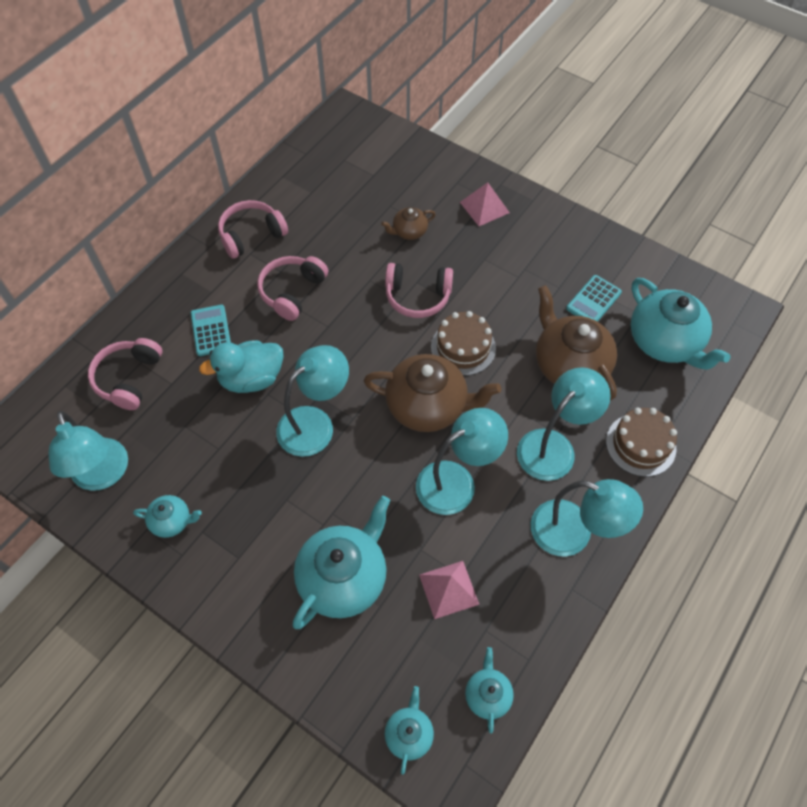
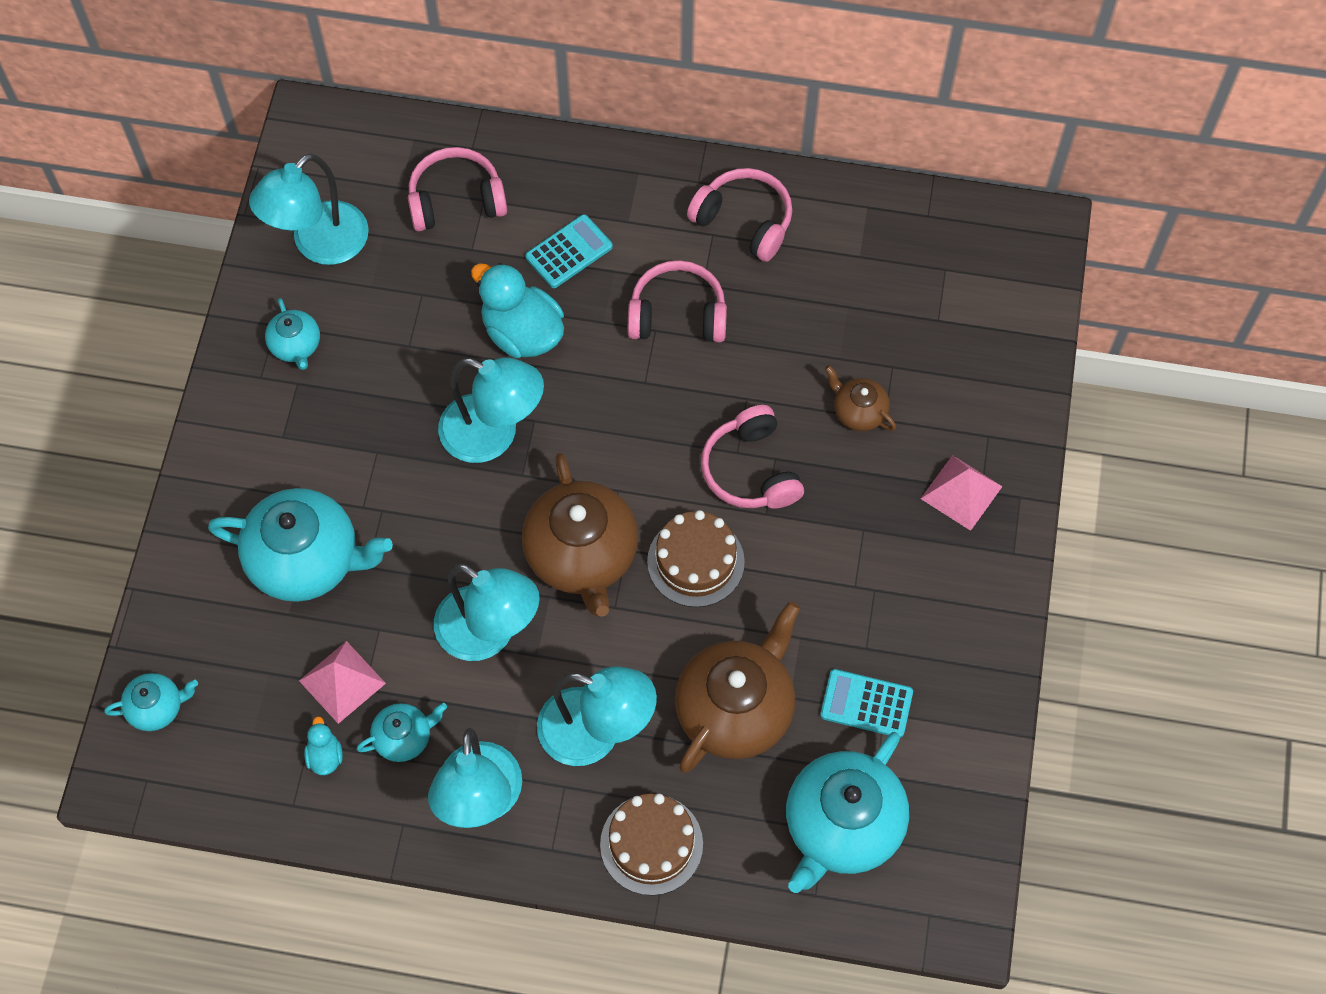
camera: 65 degrees right, 5 degrees up
turquoise teapot [465,647,514,734] -> turquoise teapot moved to [357,703,447,762]
none -> turquoise duck [304,716,343,775]

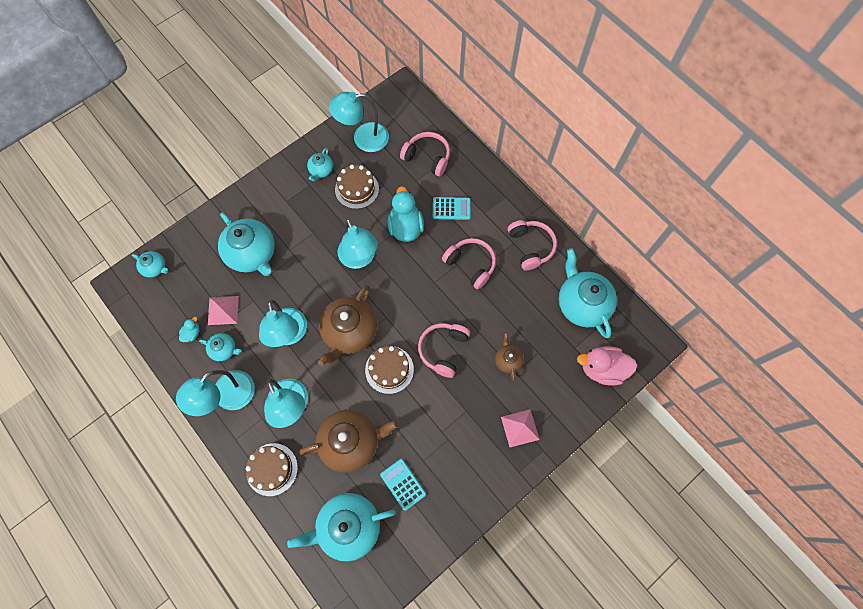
camera: 40 degrees right, 5 degrees up
none -> brown cake [335,165,379,209]
none -> turquoise teapot [559,248,617,338]
none -> pink duck [577,346,637,385]

